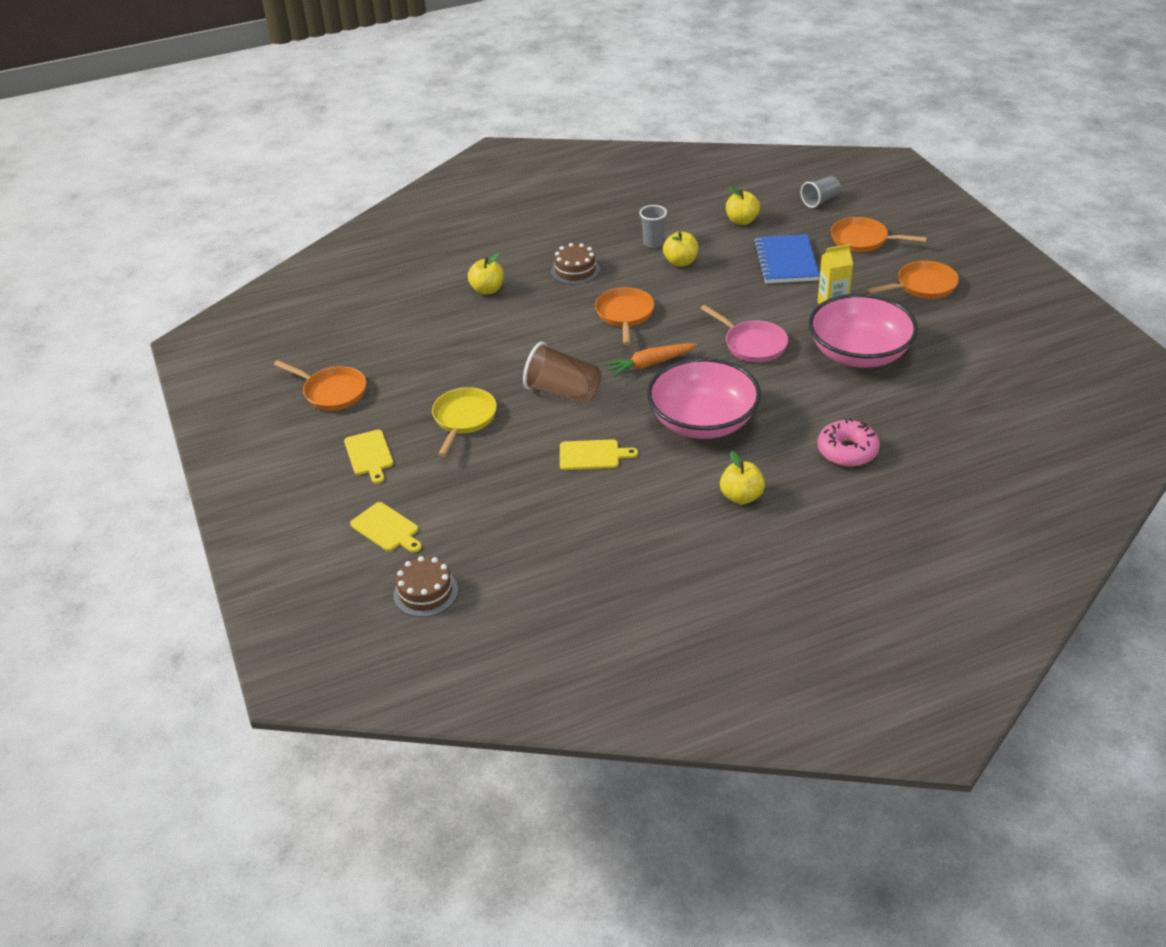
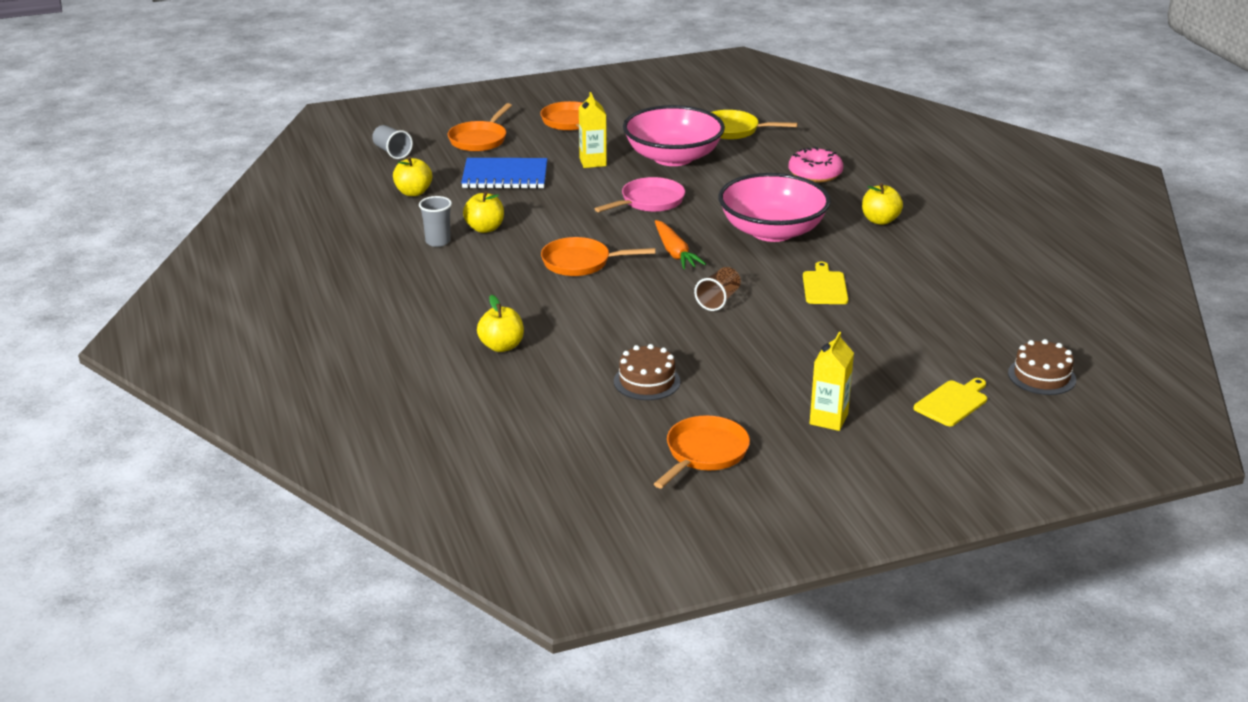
camera: 90 degrees left, 10 degrees down
yellow cutting board [344,430,394,484] -> yellow carton [810,332,854,431]
yellow pan [432,387,497,457] -> yellow pan moved to [711,110,798,139]
brown cup [523,342,601,403] -> brown cup [694,267,741,311], size x0.63
brown cake [551,243,600,285] -> brown cake moved to [614,344,681,400]

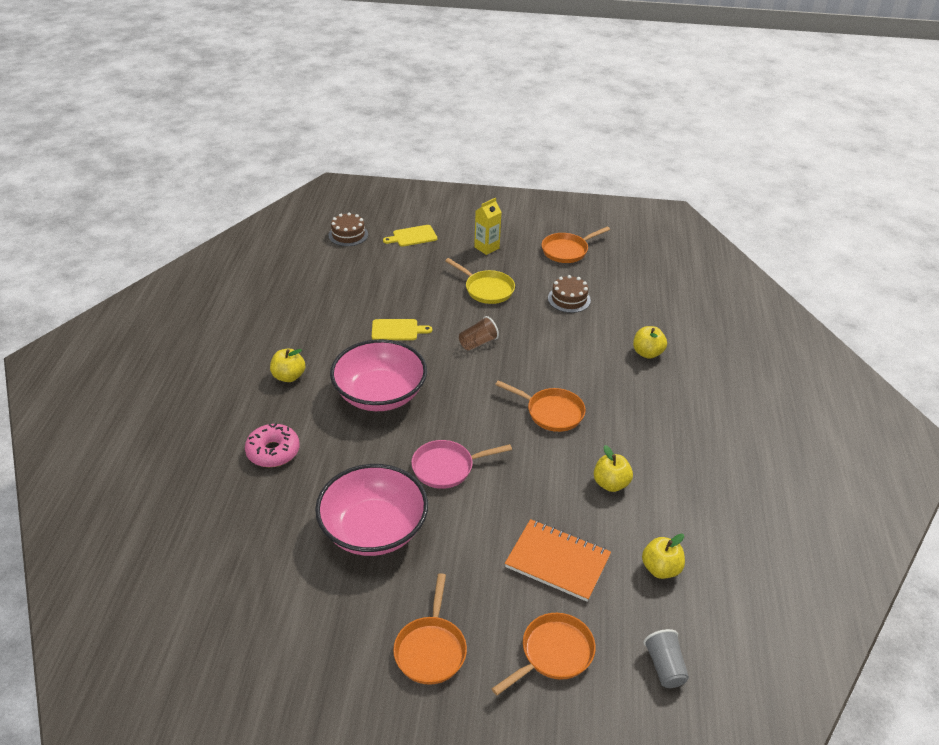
camera: 155 degrees left, 10 degrees up
grey cup [419,196,452,247] -> none
blue notebook [461,158,547,189] -> orange notebook [505,519,611,602]
yellow carton [579,92,607,168] -> none
orange carrot [655,220,706,269] -> none
yellow pan [711,110,798,139] -> yellow pan moved to [445,258,515,304]
yellow cutting board [803,261,848,304] -> yellow cutting board turned 120 degrees counterclockwise [372,319,432,340]

